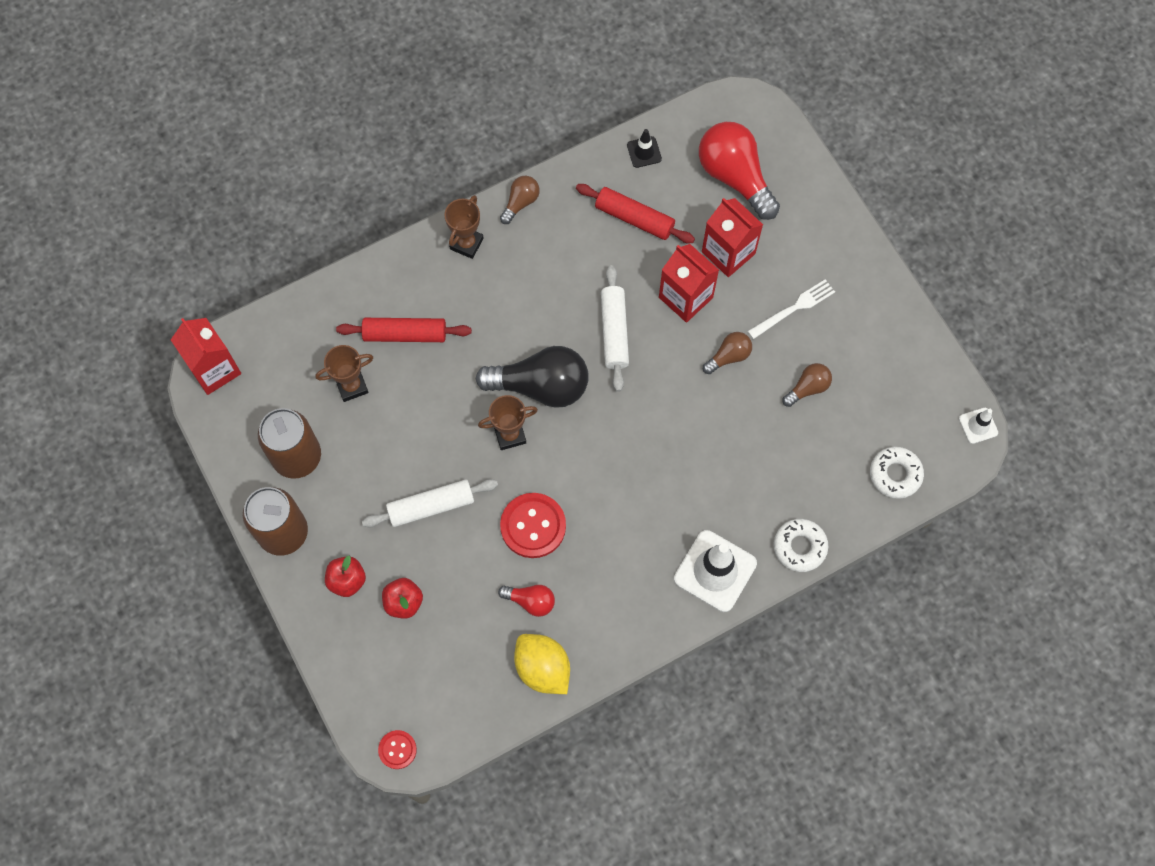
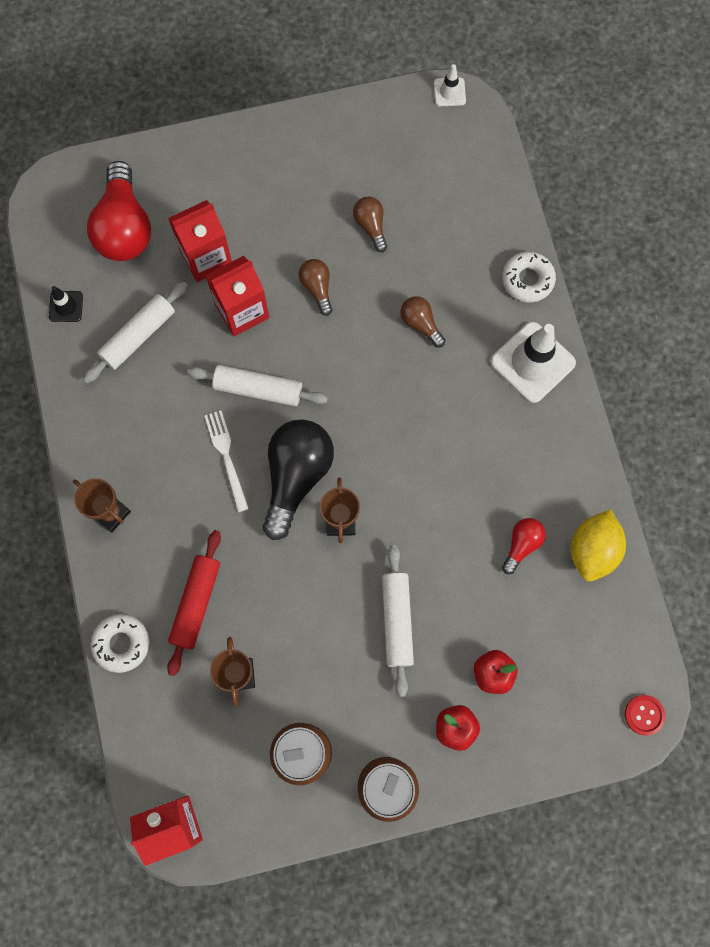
camera: 75 degrees left, 5 degrees up
brown light bulb [500,176,540,224] -> brown light bulb moved to [400,296,445,347]
red button [500,493,566,558] -> none
yellow lemon [514,634,570,694] -> yellow lemon turned 45 degrees counterclockwise [571,509,626,581]
red rolling pin [576,184,695,243] -> white rolling pin [83,282,188,383]
red light bulb [699,122,780,220] -> red light bulb turned 75 degrees counterclockwise [87,161,151,261]
white fork [748,279,835,339] -> white fork moved to [205,410,249,512]
white donut [870,447,924,499] -> white donut moved to [91,614,149,673]

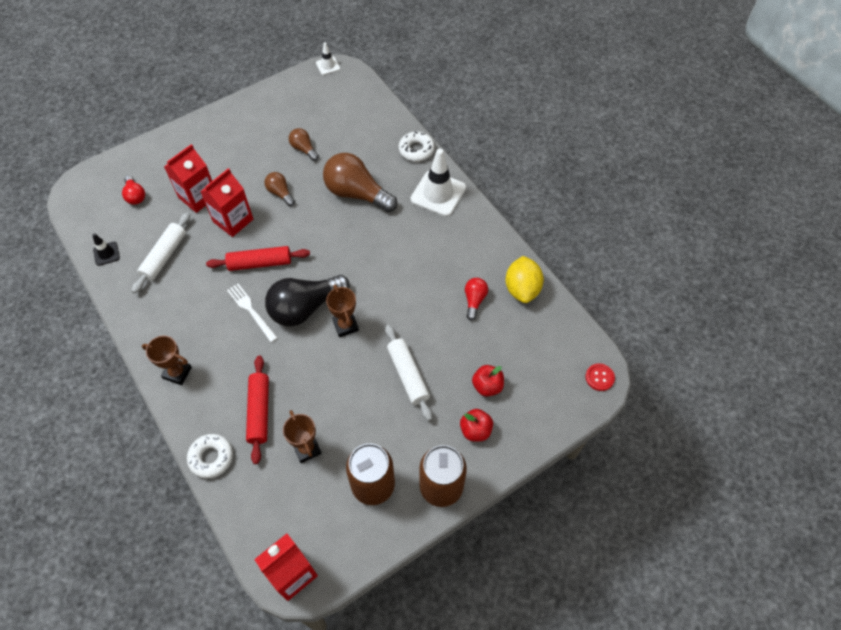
camera: 20 degrees left, 15 degrees down
red light bulb [87,161,151,261] -> red light bulb [122,175,145,205], size x0.50
white rolling pin [187,365,328,406] -> red rolling pin [206,246,310,271]
black light bulb [263,419,334,540] -> black light bulb turned 120 degrees counterclockwise [265,275,350,326]
brown light bulb [400,296,445,347] -> brown light bulb [323,153,397,212], size x2.01

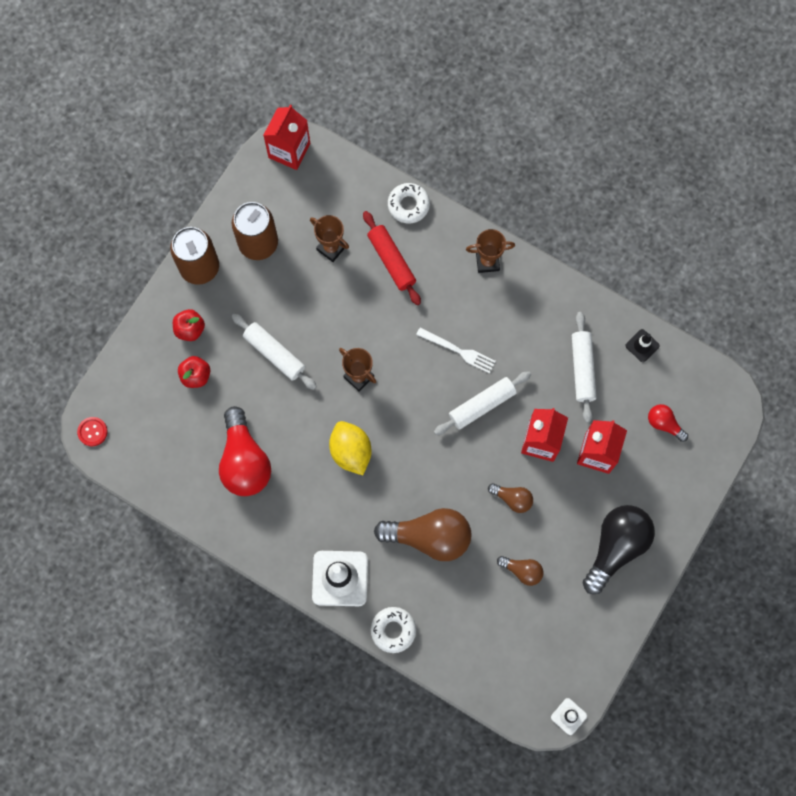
camera: 155 degrees right, 15 degrees up
red rolling pin [206,246,310,271] -> white rolling pin [434,371,531,435]
black light bulb [265,275,350,326] -> black light bulb moved to [583,505,655,594]
red light bulb [465,278,488,320] -> red light bulb [219,406,271,496], size x2.01
yellow lemon [505,256,544,303] -> yellow lemon moved to [329,421,372,475]

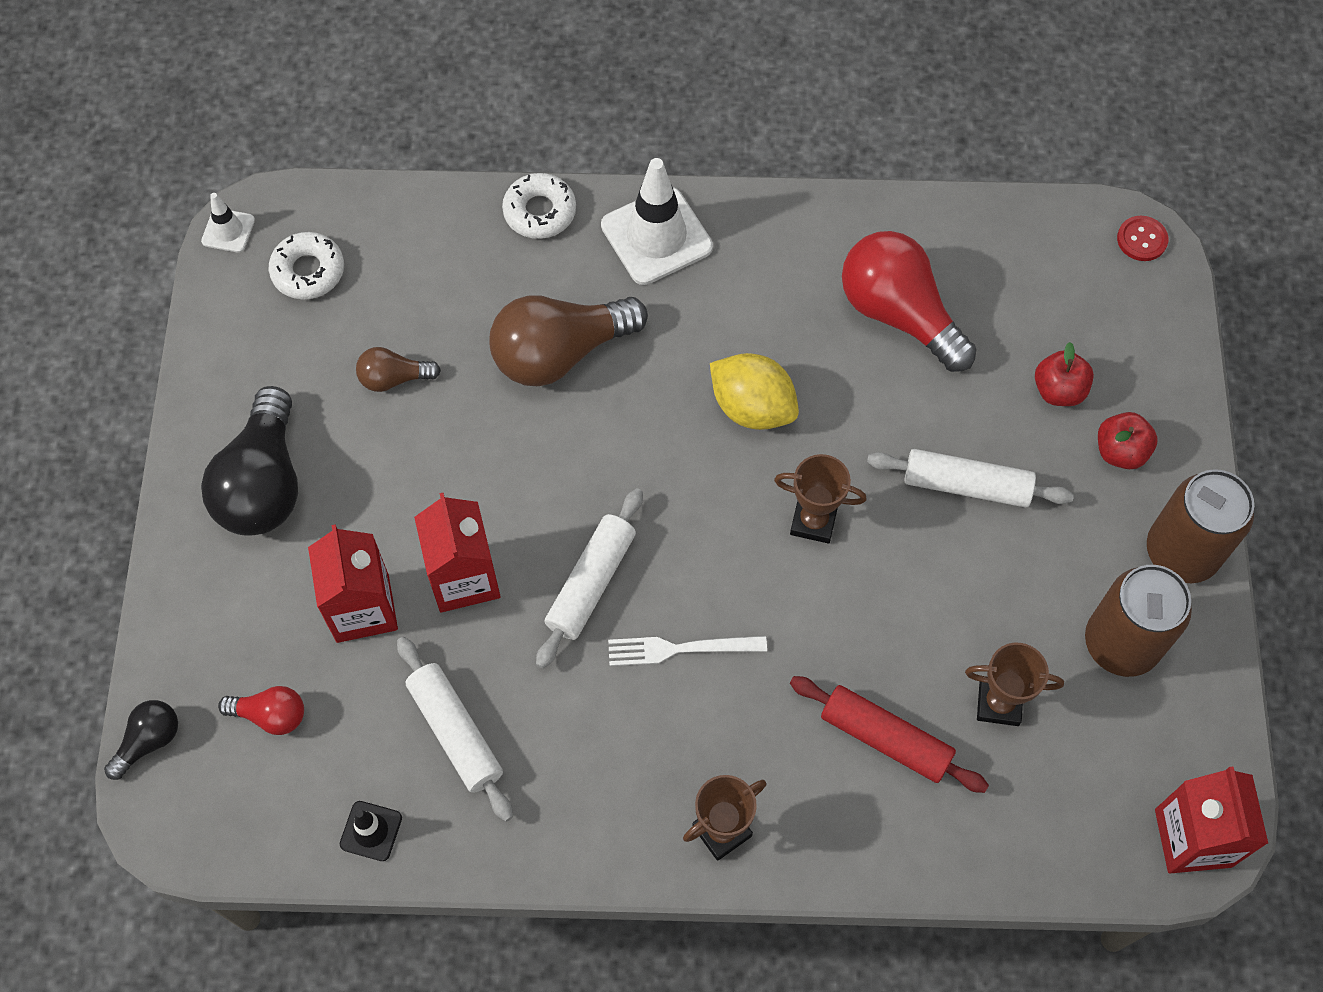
camera: 150 degrees right, 10 degrees down
white donut [388,183,430,223] -> white donut moved to [269,232,344,300]
brown light bulb [488,483,533,513] -> none
none -> black light bulb [104,700,178,780]

